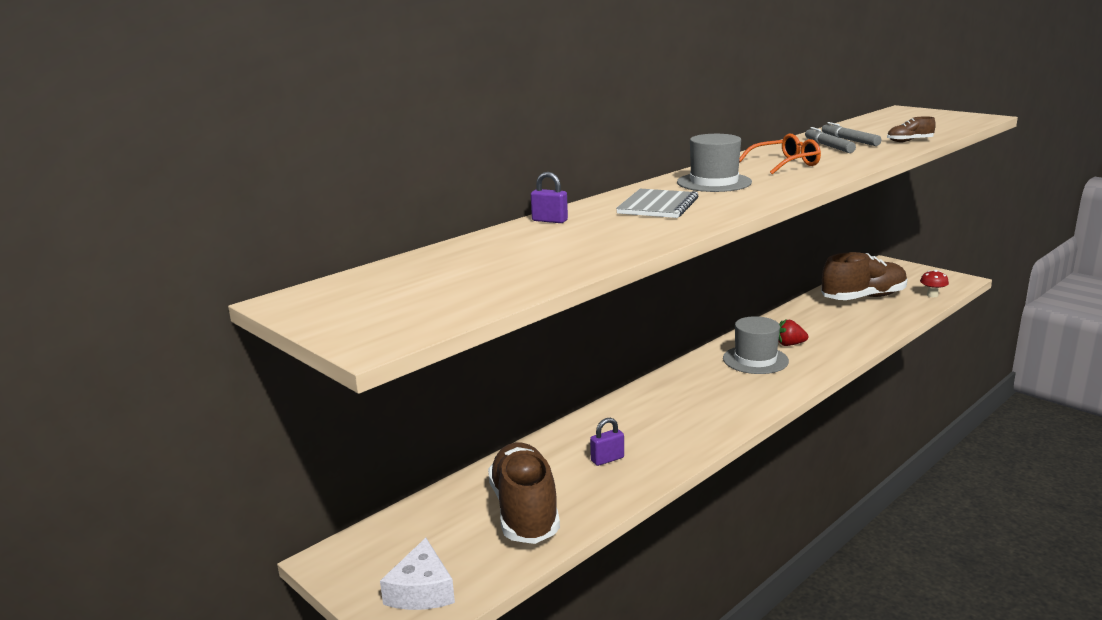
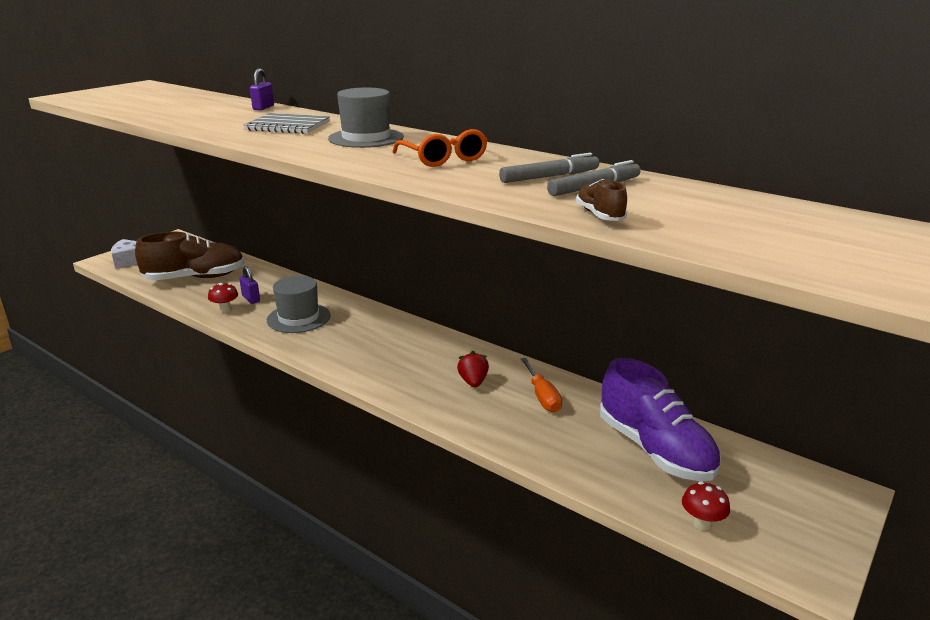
camera: 80 degrees right, 5 degrees up
grey hat [723,316,789,374] -> grey hat moved to [267,276,331,333]
brown shoe [821,252,908,300] -> purple shoe [600,358,721,481]
none -> red mushroom [208,283,238,313]
none -> orange screwdriver [521,358,562,412]

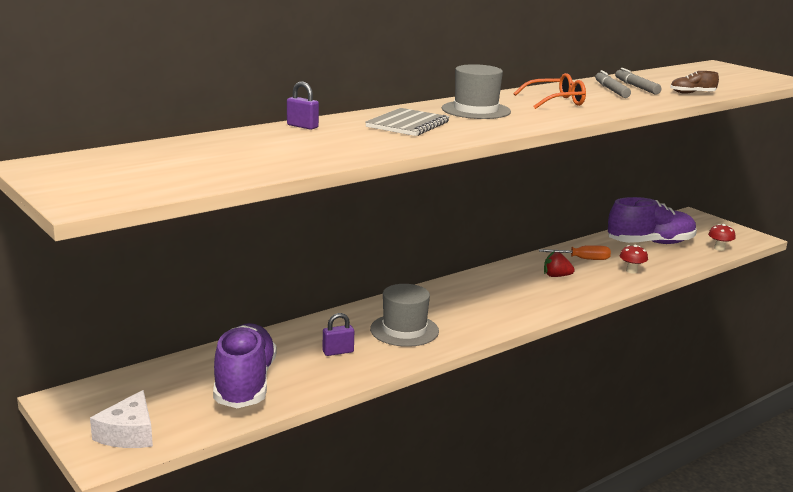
camera: 75 degrees left, 5 degrees down
brown shoe [135,231,245,280] -> purple shoe [213,323,277,408]
red mushroom [208,283,238,313] -> red mushroom moved to [620,245,648,274]

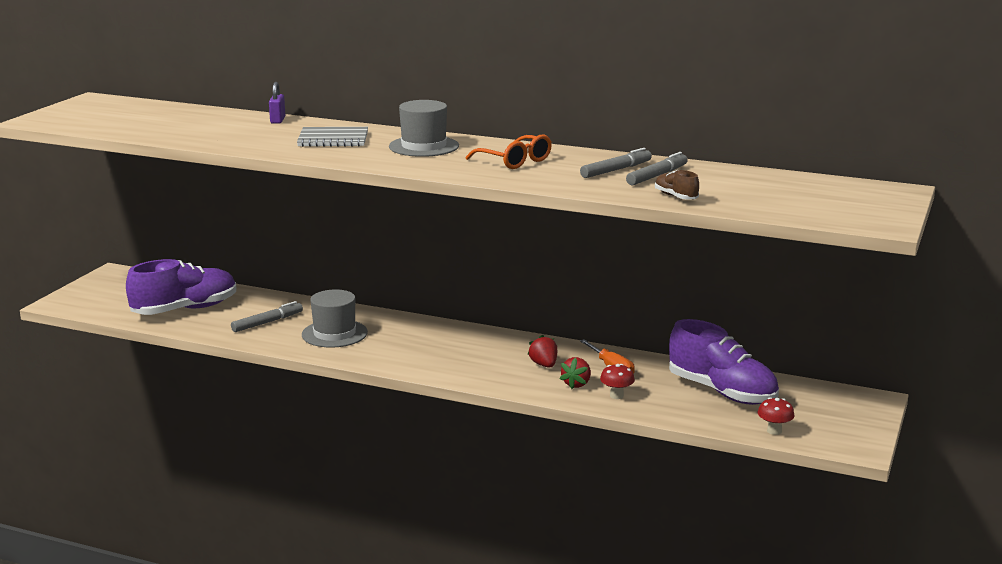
camera: 60 degrees right, 0 degrees up
white cheese [90,390,153,448] -> none
purple padlock [323,313,354,356] -> grey marker [231,301,303,332]
none -> red strawberry [560,357,591,389]

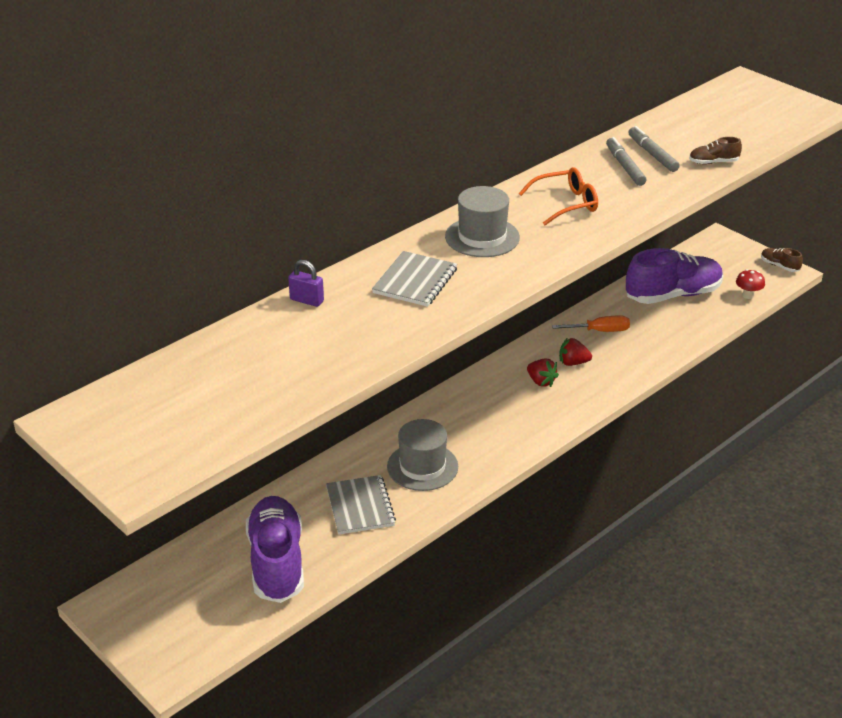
camera: 65 degrees left, 15 degrees up
grey marker [231,301,303,332] -> grey notebook [326,475,396,534]
red strawberry [560,357,591,389] -> red strawberry moved to [527,359,559,387]
red mushroom [600,364,635,399] -> none
none -> brown shoe [761,248,803,272]

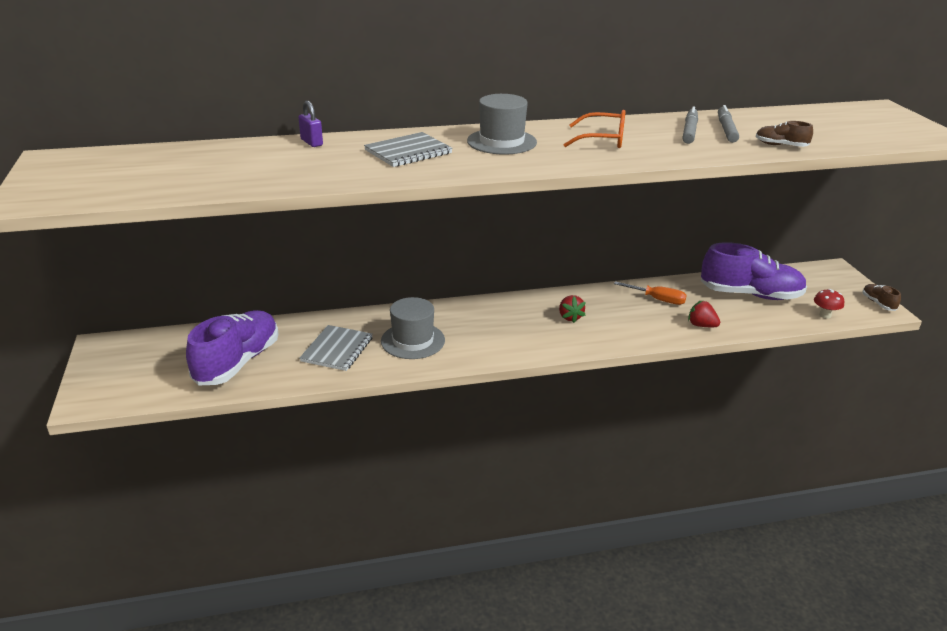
camera: 30 degrees right, 5 degrees down
red strawberry [559,337,592,366] -> red strawberry moved to [688,300,720,327]

